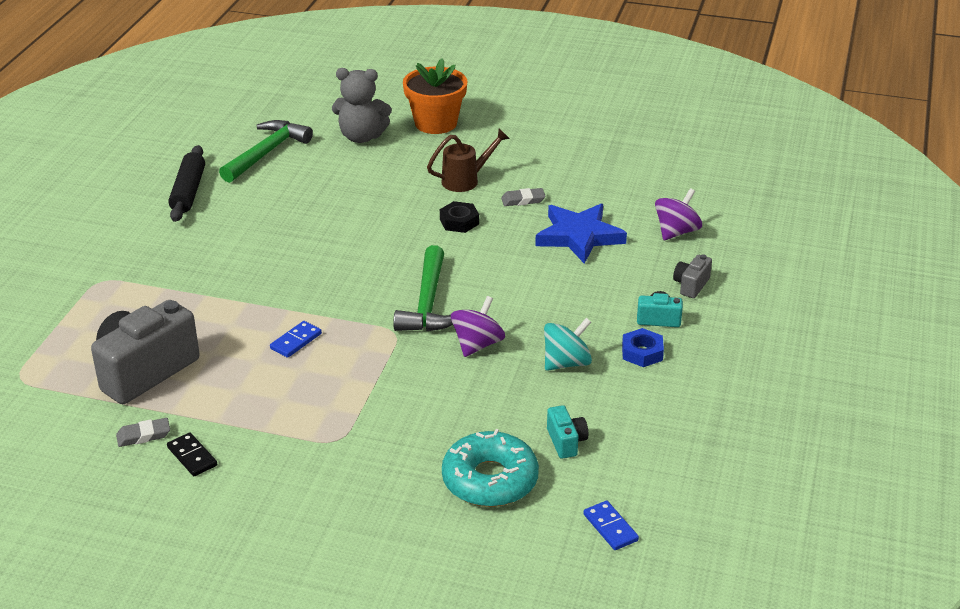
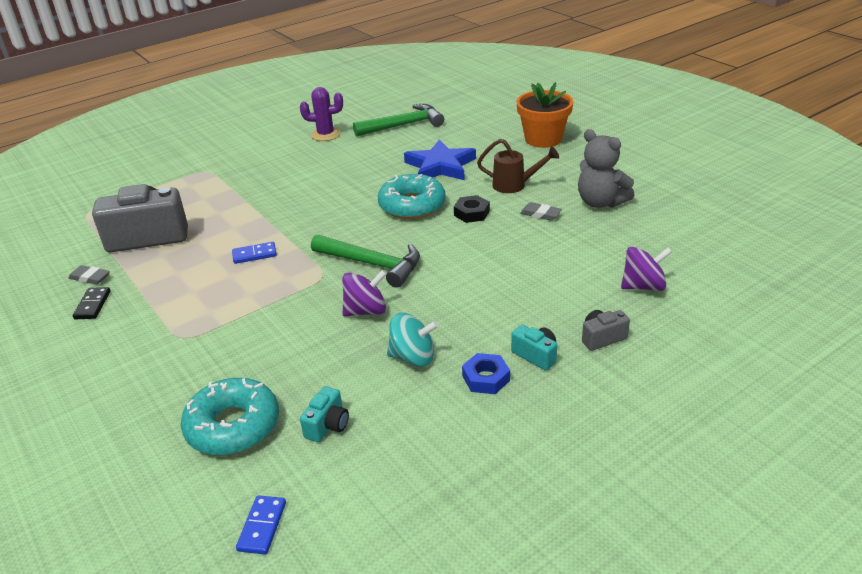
camera: 40 degrees right, 0 degrees up
black rolling pin [168,145,205,222] -> purple cactus [300,87,343,141]
grey teddy bear [332,68,392,143] -> grey teddy bear moved to [578,129,634,208]
green hammer [393,245,453,331] -> green hammer turned 105 degrees counterclockwise [311,234,420,288]
blue star [535,204,627,264] -> blue star moved to [404,139,476,180]
none -> turquoise donut [378,174,446,219]

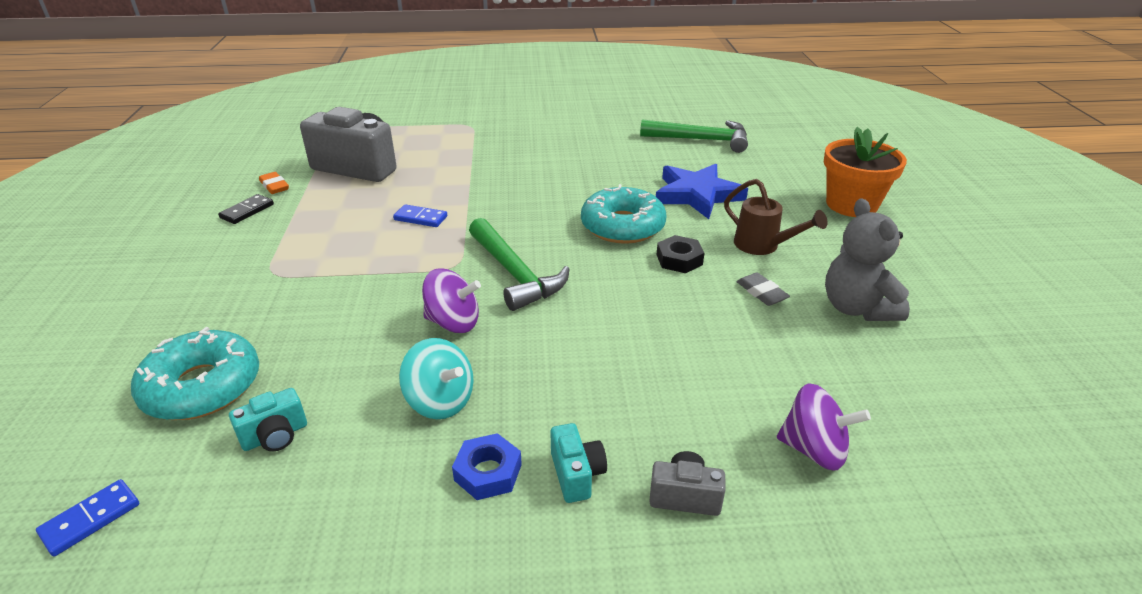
camera: 30 degrees right, 0 degrees up
grey eraser [68,265,110,285] -> orange eraser [259,172,289,194]
purple cactus [300,87,343,141] -> none

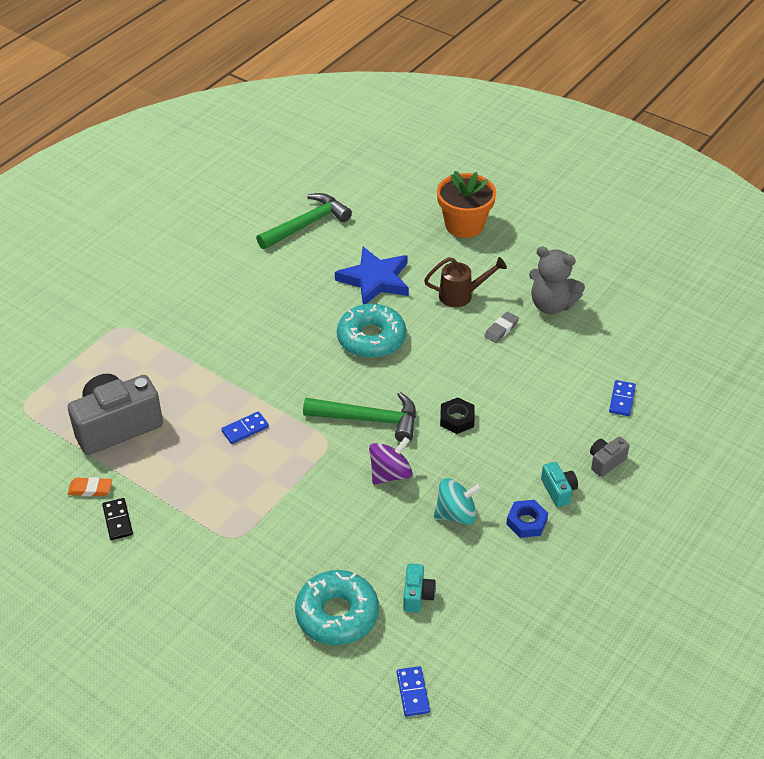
camera: 50 degrees left, 10 degrees up
turquoise camera [550,423,607,503] -> turquoise camera turned 45 degrees clockwise [541,462,578,507]
black nut [656,235,704,273] -> black nut moved to [440,397,475,434]
grey eraser [737,272,790,306] -> grey eraser turned 60 degrees counterclockwise [484,312,519,343]
purple spinning top [777,383,871,471] -> blue domino [609,380,636,416]

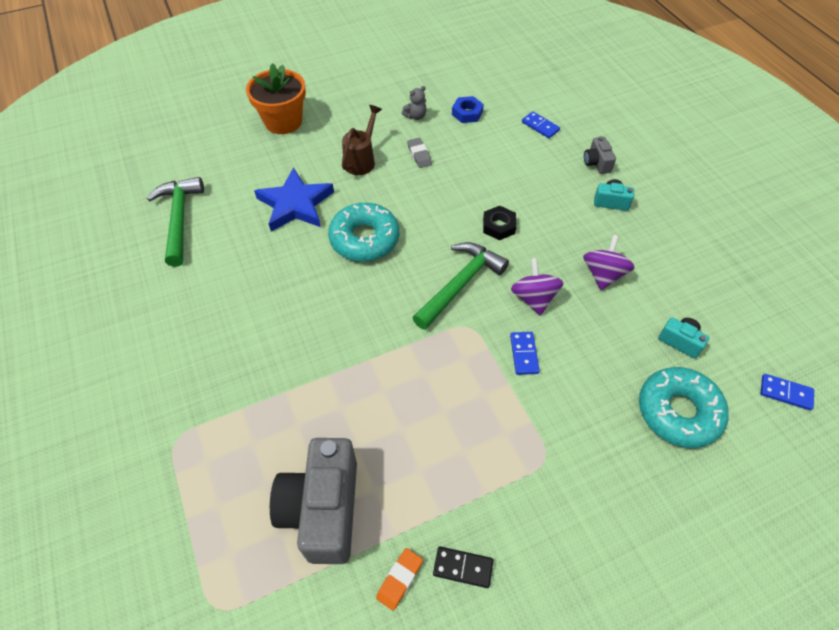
camera: 60 degrees left, 10 degrees up
blue domino [221,411,269,444] -> blue domino moved to [510,332,540,375]
turquoise spinning top [434,478,482,525] -> purple spinning top [583,235,635,290]
blue nut [506,500,548,538] -> blue nut moved to [452,96,484,123]
grey teddy bear [529,246,585,314] -> grey teddy bear [402,86,427,120], size x0.51

